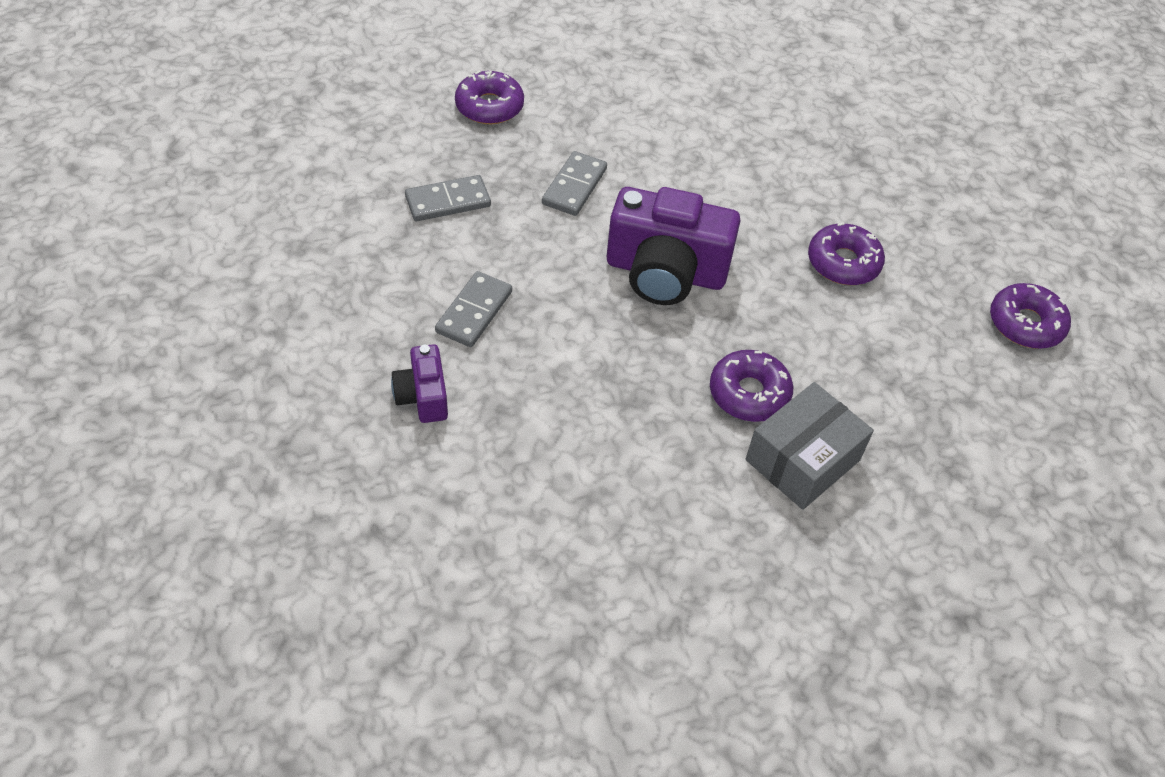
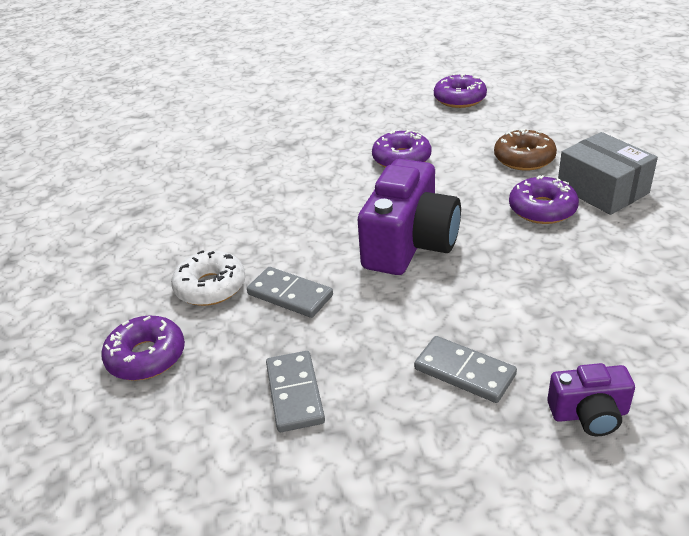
camera: 75 degrees left, 15 degrees down
none -> white donut [171,250,245,306]
none -> brown donut [494,129,557,170]

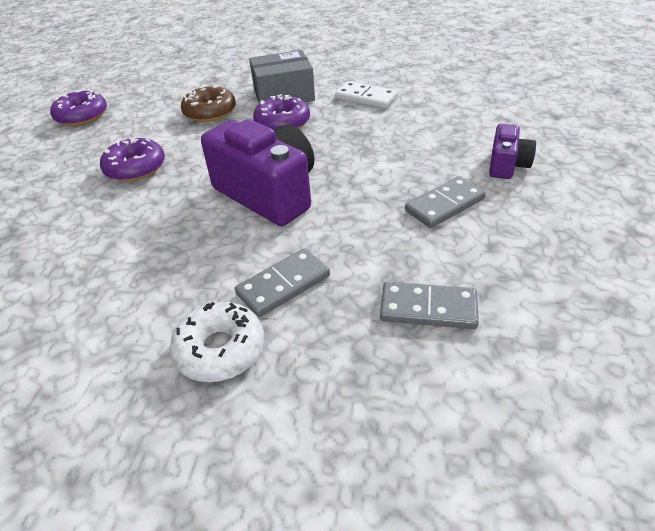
camera: 70 degrees left, 5 degrees up
purple donut [101,316,185,381] -> none
none -> white domino [335,81,398,108]

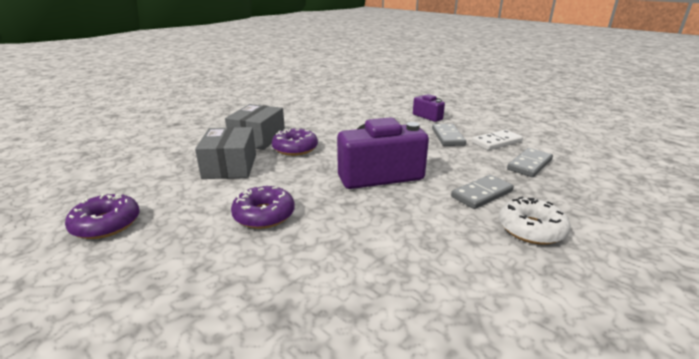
camera: 60 degrees left, 15 degrees down
brown donut [181,86,236,122] -> grey box [195,127,256,179]
grey domino [235,248,330,317] -> grey domino turned 60 degrees clockwise [451,175,514,209]
white domino [335,81,398,108] -> white domino moved to [472,130,523,150]

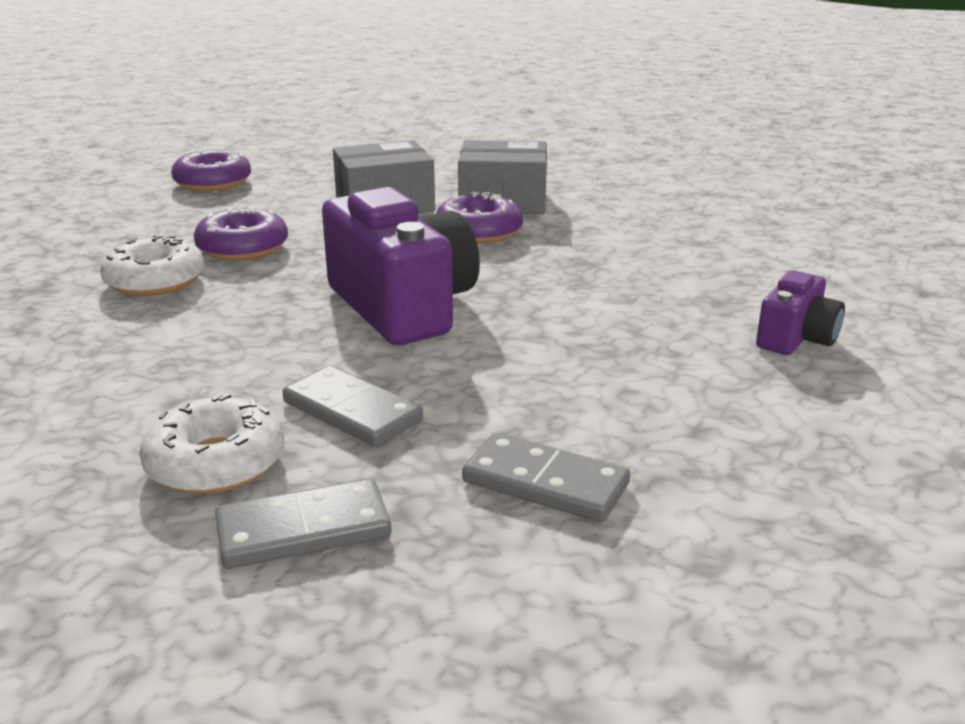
camera: 75 degrees right, 0 degrees up
grey domino [432,124,466,146] -> grey domino moved to [215,478,391,569]
white domino [472,130,523,150] -> none
none -> white donut [100,235,204,296]

